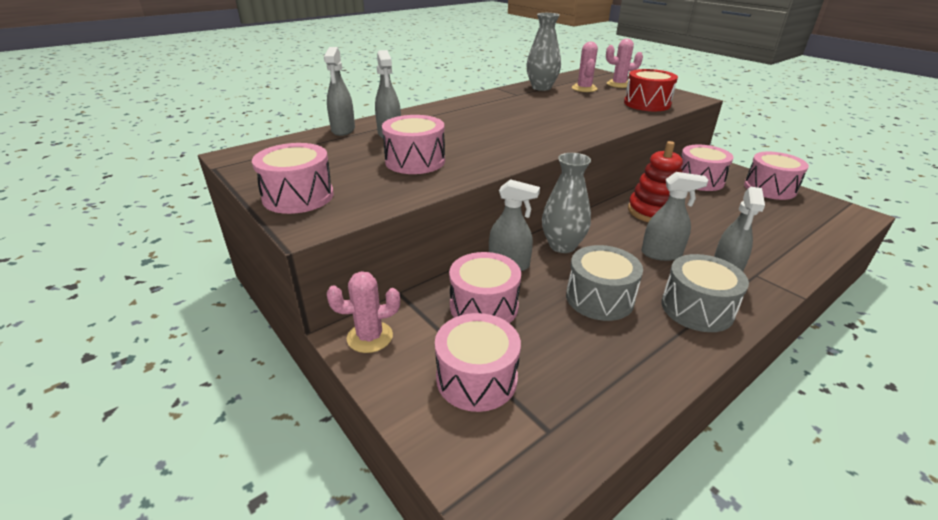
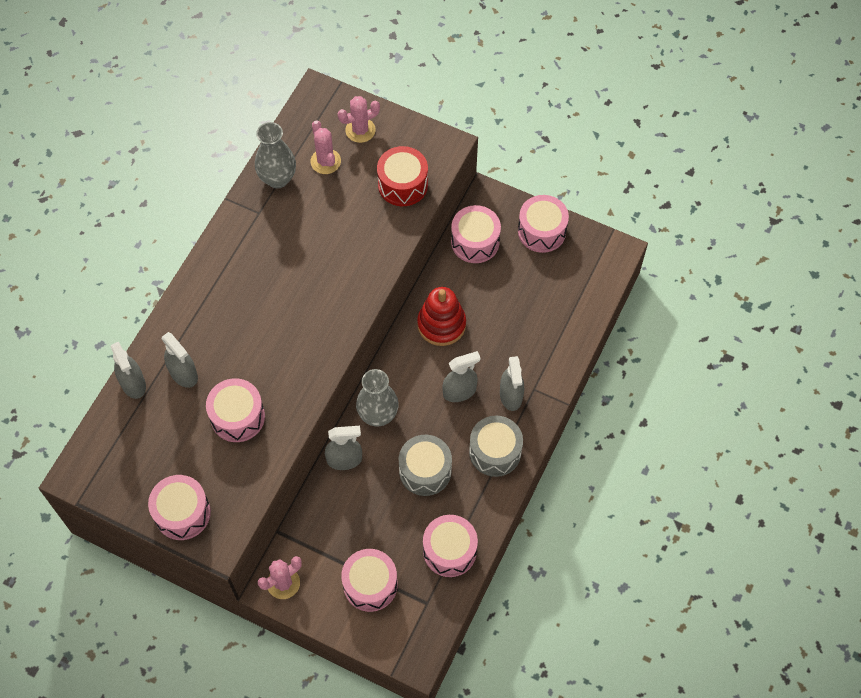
camera: 25 degrees left, 30 degrees up
pink drum [449,252,521,323] -> pink drum moved to [423,515,478,577]

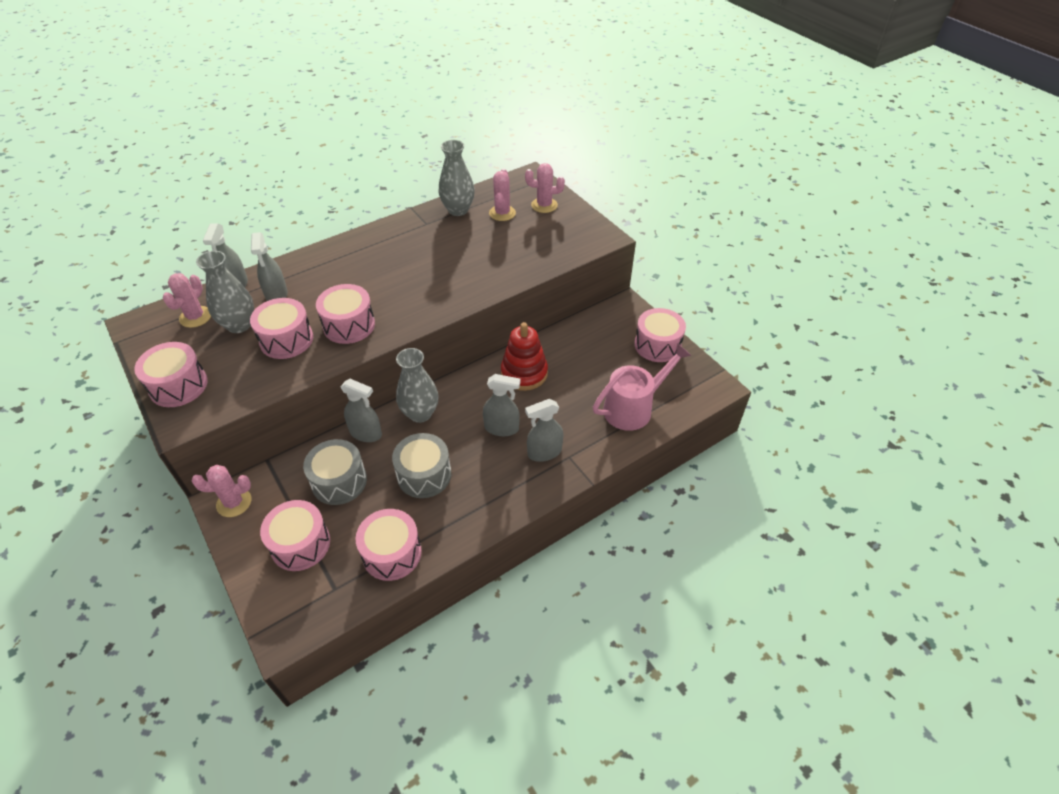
camera: 30 degrees right, 15 degrees down
red drum [377,146,428,206] -> none
pink drum [451,205,501,263] -> pink drum moved to [316,284,375,344]
grey drum [469,416,523,477] -> grey drum moved to [303,439,367,505]
grey spray bottle [500,356,524,411] -> grey spray bottle turned 45 degrees clockwise [525,399,563,462]
none -> pink cactus [163,273,211,328]
none -> grey vase [196,251,254,333]
none -> pink watering can [593,343,692,431]

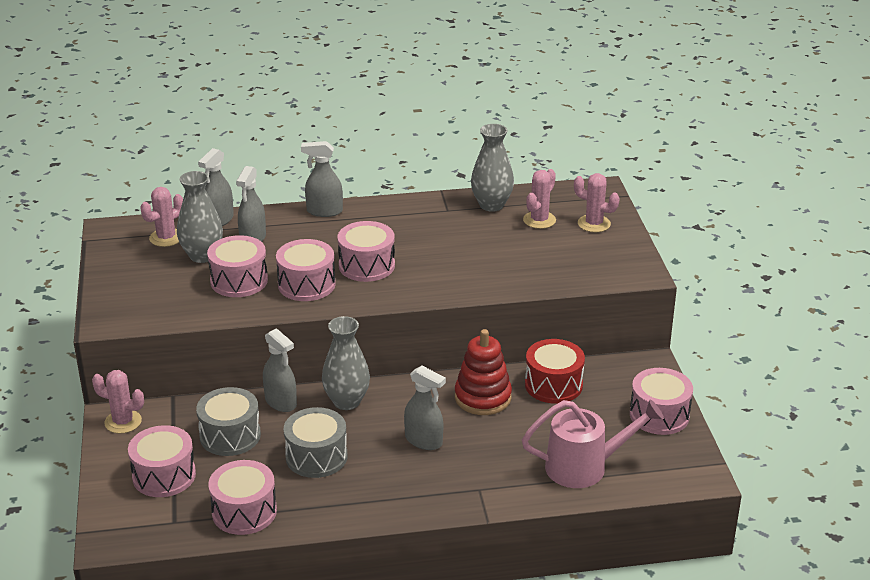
camera: 25 degrees right, 15 degrees down
pink drum [134,342,208,407] -> pink drum moved to [338,221,395,282]
grey spray bottle [525,399,563,462] -> grey spray bottle moved to [301,141,343,217]
none -> red drum [525,339,585,404]

